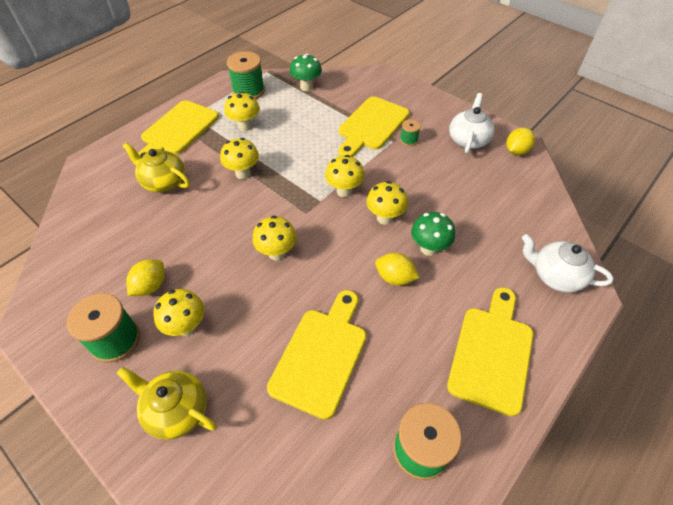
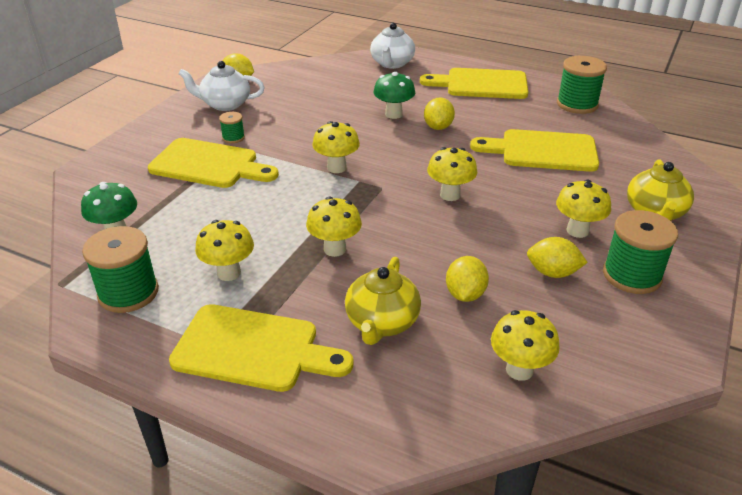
camera: 105 degrees left, 15 degrees down
yellow mushroom [366,181,408,225] -> yellow mushroom moved to [491,310,560,381]
none -> yellow lemon [446,256,489,302]

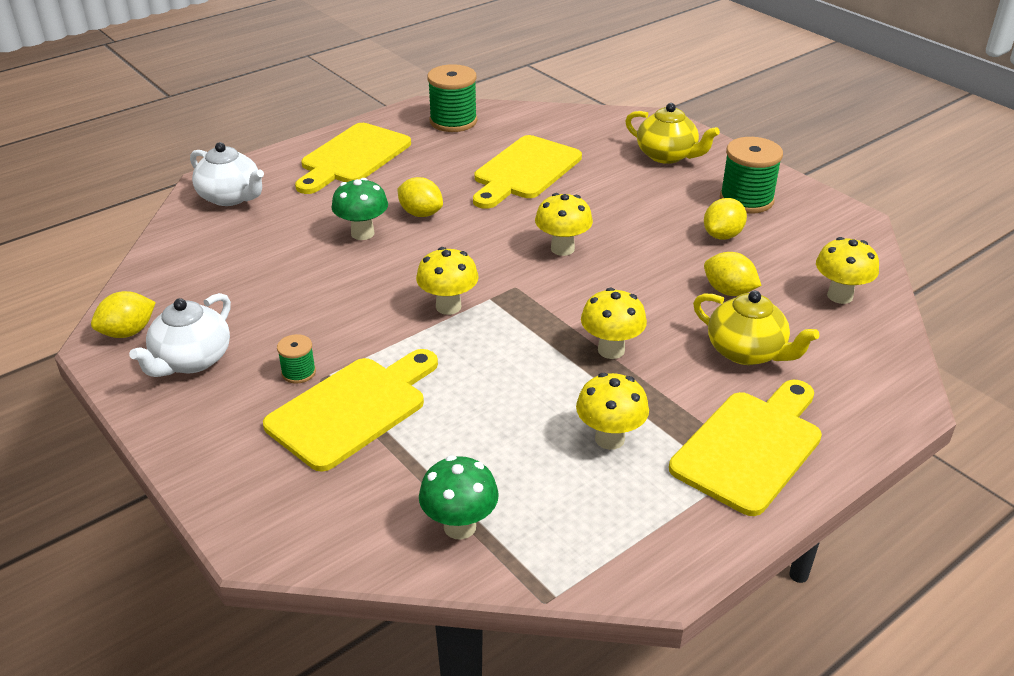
camera: 65 degrees left, 0 degrees up
green spool [82,226,159,313] -> none
yellow mushroom [556,180,611,238] -> none

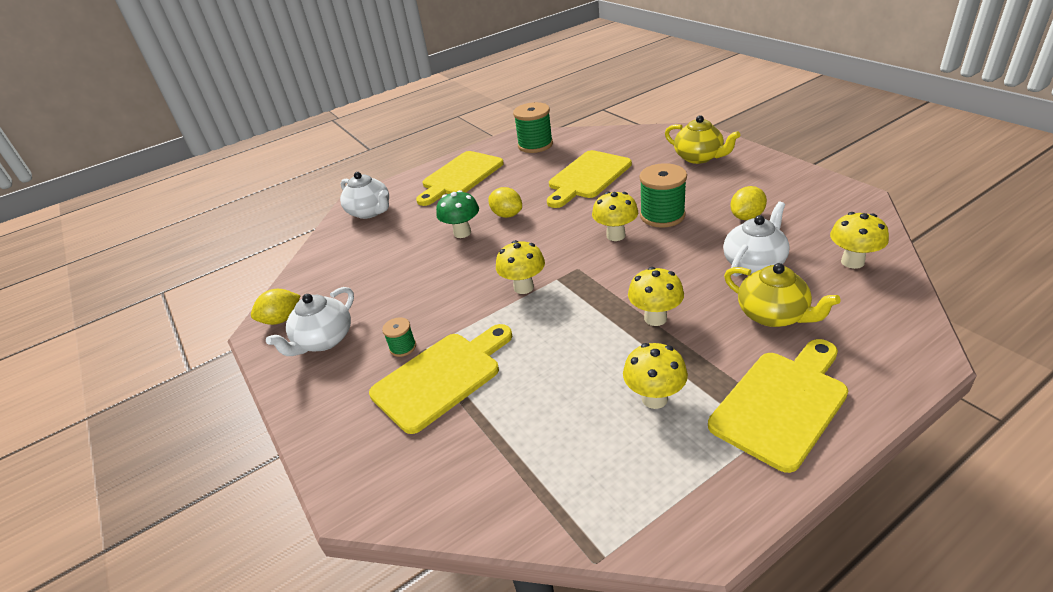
camera: 10 degrees right, 0 degrees up
green mushroom [419,456,499,539] -> none
yellow lemon [704,252,762,296] -> white teapot [723,202,790,277]
green spool [720,137,783,214] -> green spool moved to [639,163,687,228]

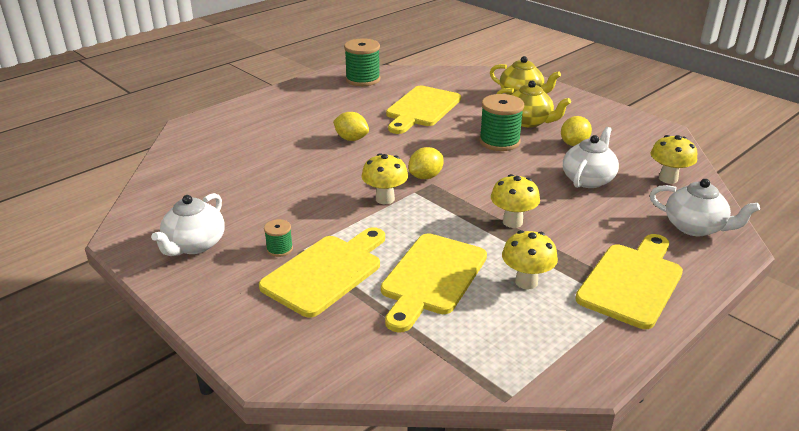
camera: 15 degrees left, 5 degrees down
yellow lemon [251,289,301,325] -> yellow lemon moved to [408,147,444,179]
white teapot [340,172,389,219] -> white teapot moved to [650,179,760,236]
yellow cutting board [416,151,504,206] -> yellow cutting board moved to [381,233,487,333]
green mushroom [436,190,479,238] -> none
yellow mushroom [592,192,638,241] -> none
yellow teapot [724,263,841,327] -> yellow teapot moved to [497,81,571,127]

